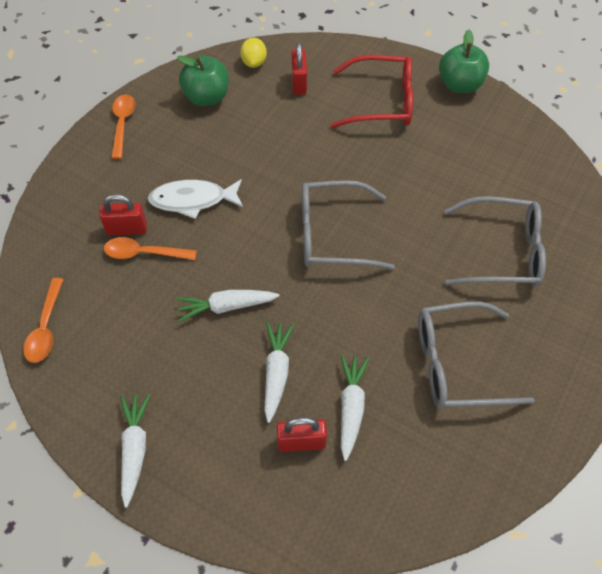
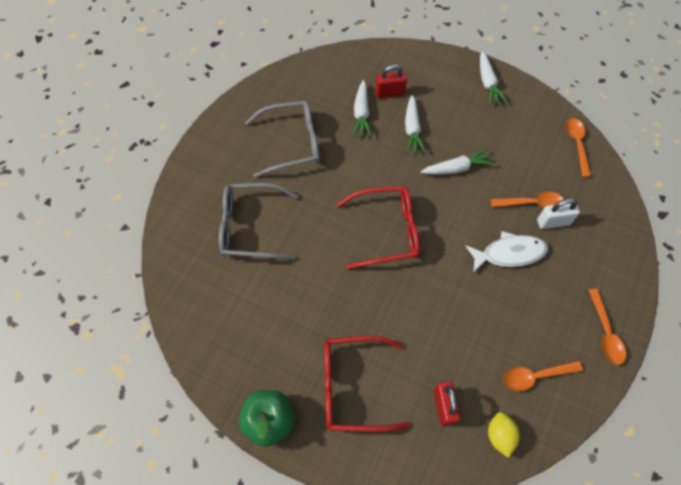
camera: 175 degrees right, 5 degrees up
red padlock [99,194,147,236] -> white padlock [537,199,580,229]
green apple [177,55,229,106] -> orange spoon [503,361,583,391]
grey glasses [302,180,395,270] -> red glasses [336,186,420,269]

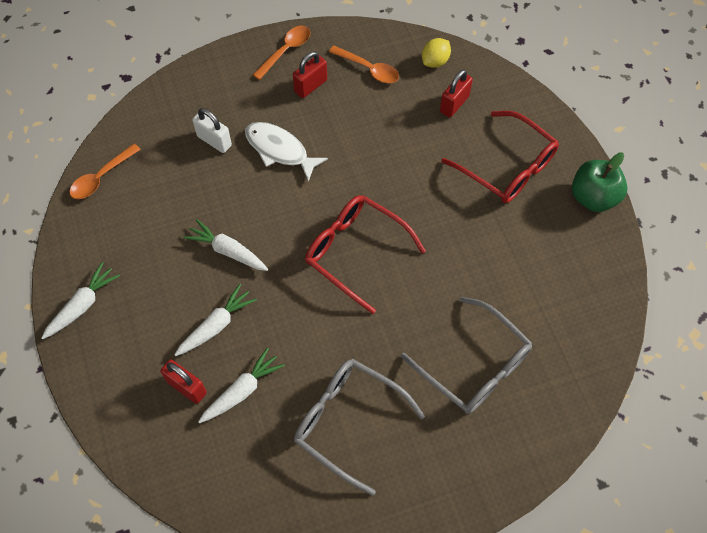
camera: 135 degrees left, 0 degrees up
orange spoon [491,192,564,208] -> none
none -> red padlock [293,51,327,98]

